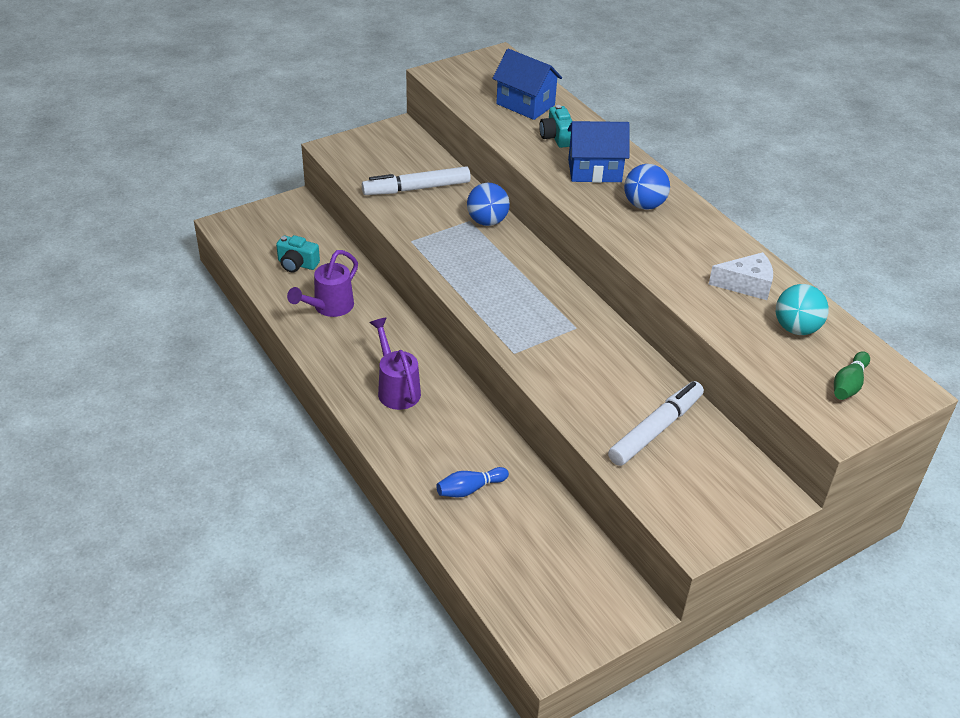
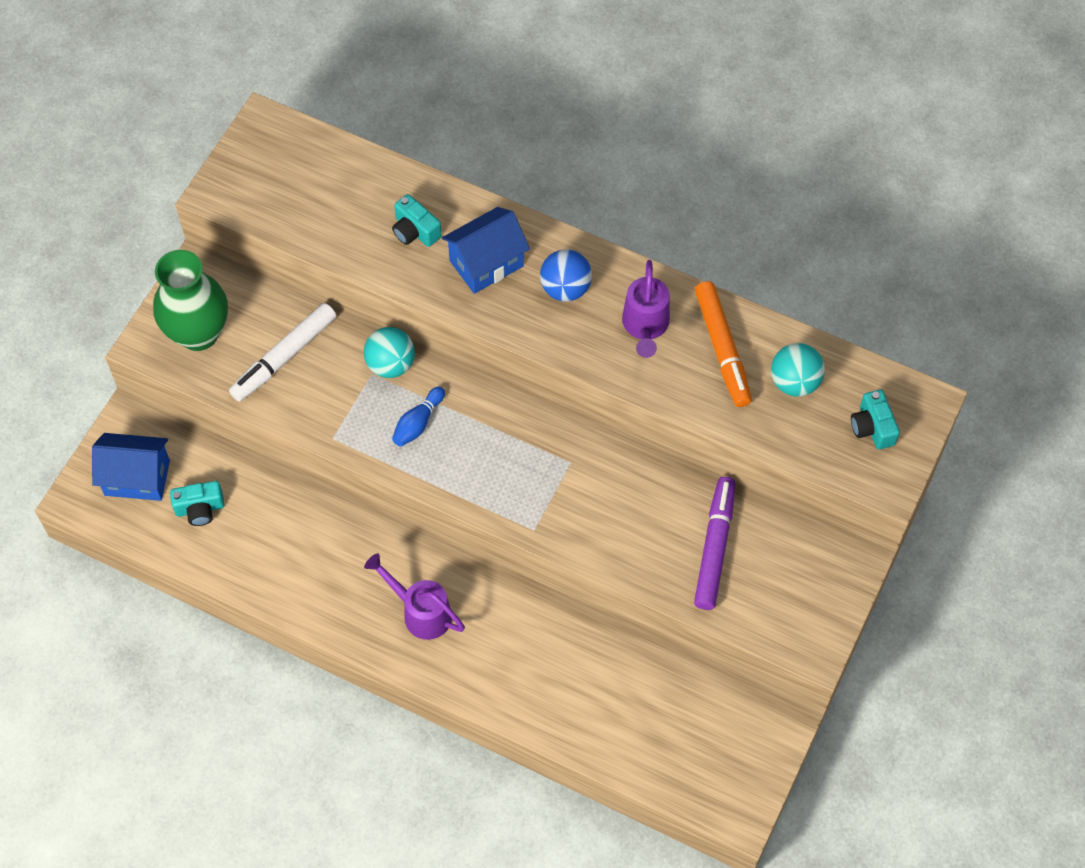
camera: 30 degrees left, 20 degrees up
purple watering can [287,250,358,317] -> purple watering can moved to [622,260,670,358]
blue bowling pin [436,467,509,498] -> blue bowling pin moved to [392,387,445,447]
blue ball [467,183,510,226] -> turquoise ball [364,327,415,378]
blue house [492,49,562,120] -> blue house moved to [92,433,170,501]
white marker [608,381,704,466] -> purple marker [694,477,735,610]
white cheese [709,252,773,300] -> orange marker [695,281,752,407]
green bowling pin [834,351,870,400] -> turquoise camera [851,390,900,449]
none -> green vase [153,250,228,351]

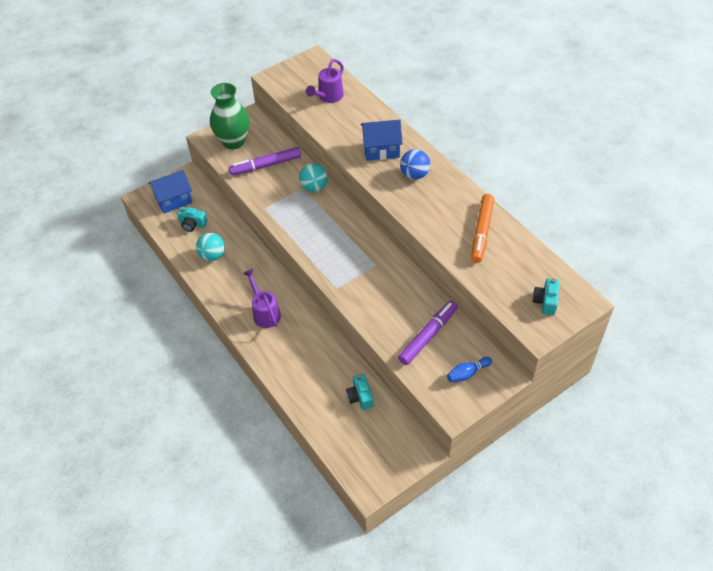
camera: 30 degrees right, 10 degrees down
blue house [92,433,170,501] -> blue house turned 60 degrees counterclockwise [149,170,193,214]
white marker [229,303,336,402] -> purple marker [229,147,301,175]
turquoise camera [392,194,442,247] -> turquoise camera moved to [346,374,374,410]
blue bowling pin [392,387,445,447] -> blue bowling pin moved to [447,357,492,382]
purple watering can [622,260,670,358] -> purple watering can moved to [306,59,344,103]
turquoise ball [771,343,825,397] -> turquoise ball moved to [196,233,225,261]

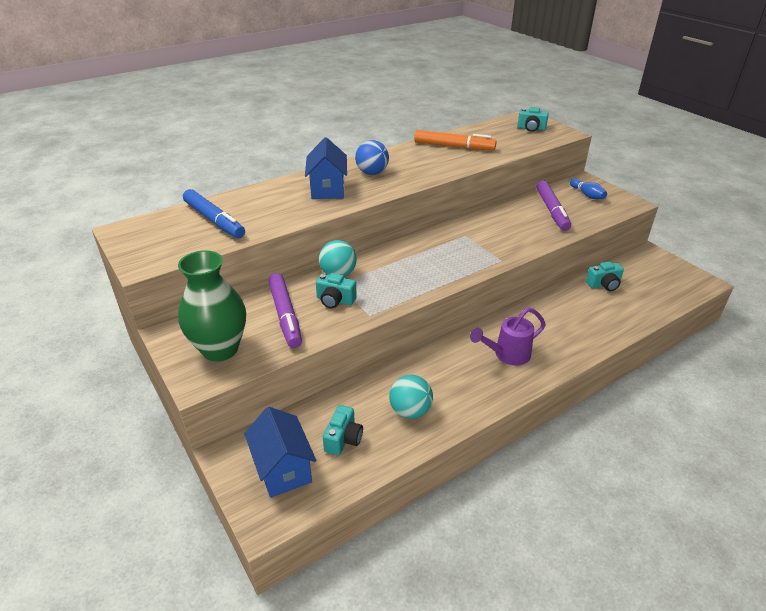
camera: 90 degrees left, 15 degrees down
purple watering can [306,59,344,103] -> blue marker [183,189,245,238]
purple marker [398,301,457,365] -> purple marker turned 135 degrees counterclockwise [536,180,571,231]
none -> turquoise camera [316,273,357,308]

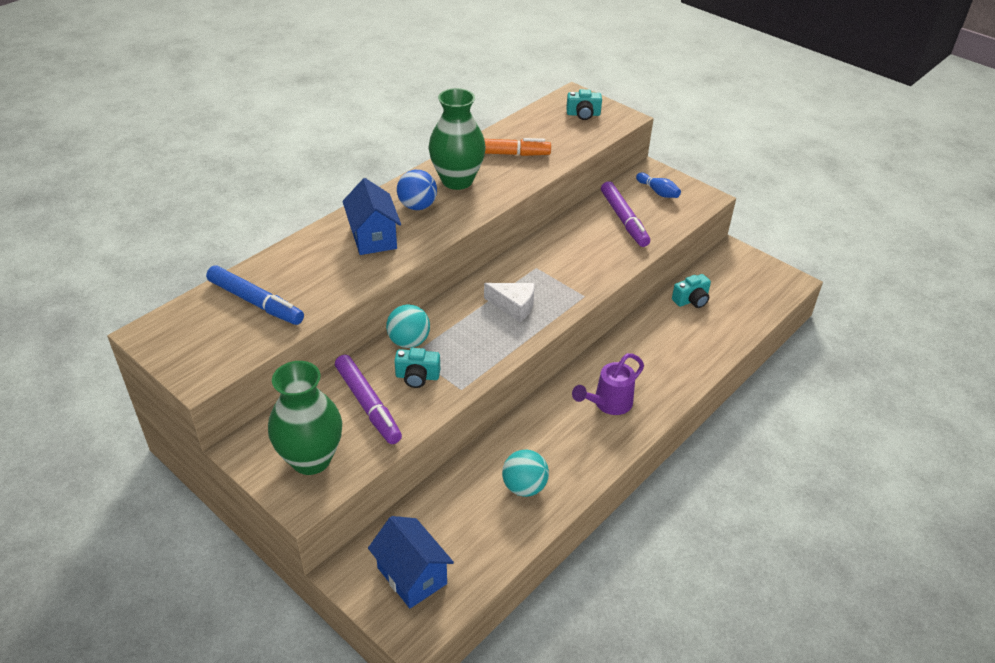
camera: 15 degrees left, 5 degrees up
turquoise camera [323,405,363,456] -> none
none -> green vase [429,88,486,190]
none -> white cheese [484,283,535,322]

